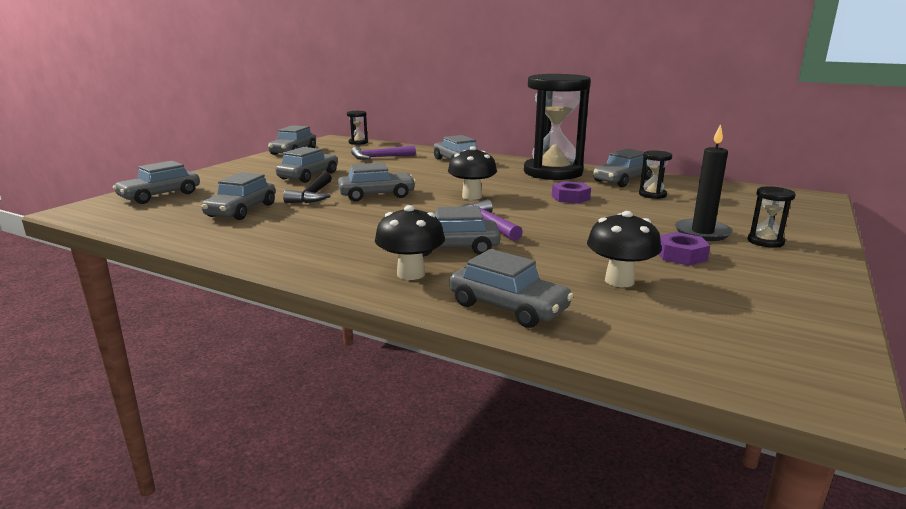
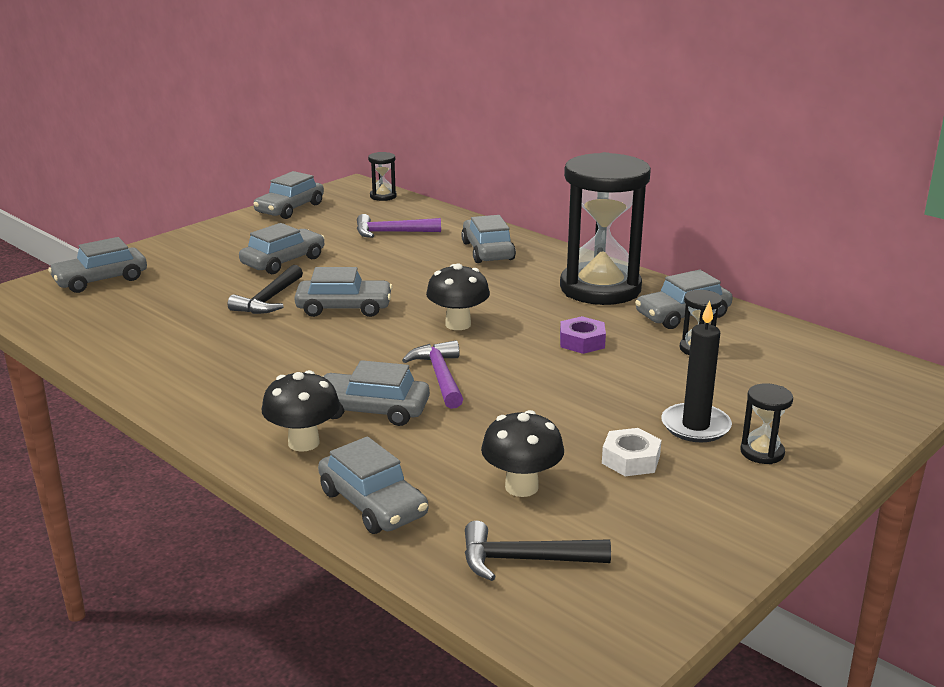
camera: 15 degrees right, 5 degrees up
grey car [201,172,275,220] -> none
purple nut [659,232,710,266] -> white nut [602,428,661,476]
none -> black hammer [465,521,611,581]

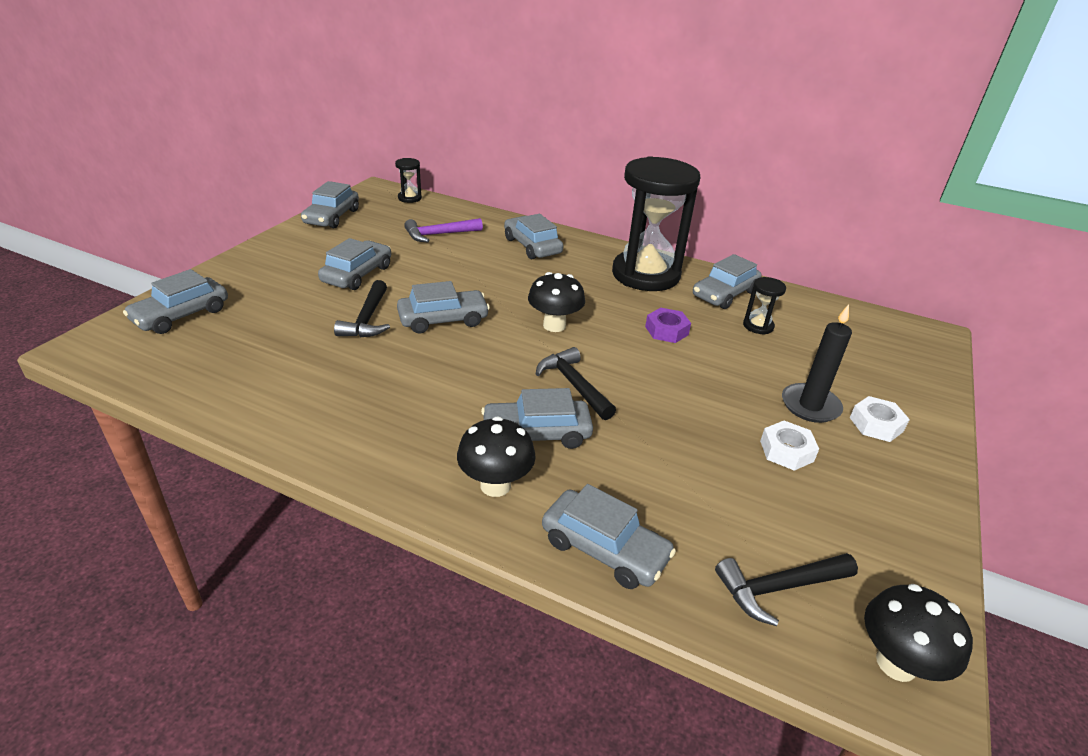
camera: 20 degrees left, 10 degrees up
purple hammer [402,340,463,409] -> black hammer [536,347,616,420]
black mushroom [481,410,564,497] -> black mushroom moved to [864,584,973,682]
black hourglass [740,383,793,464] -> white nut [850,396,910,442]

